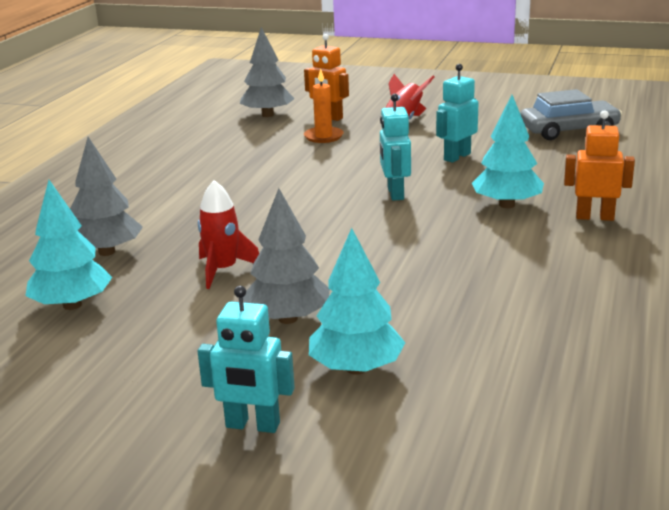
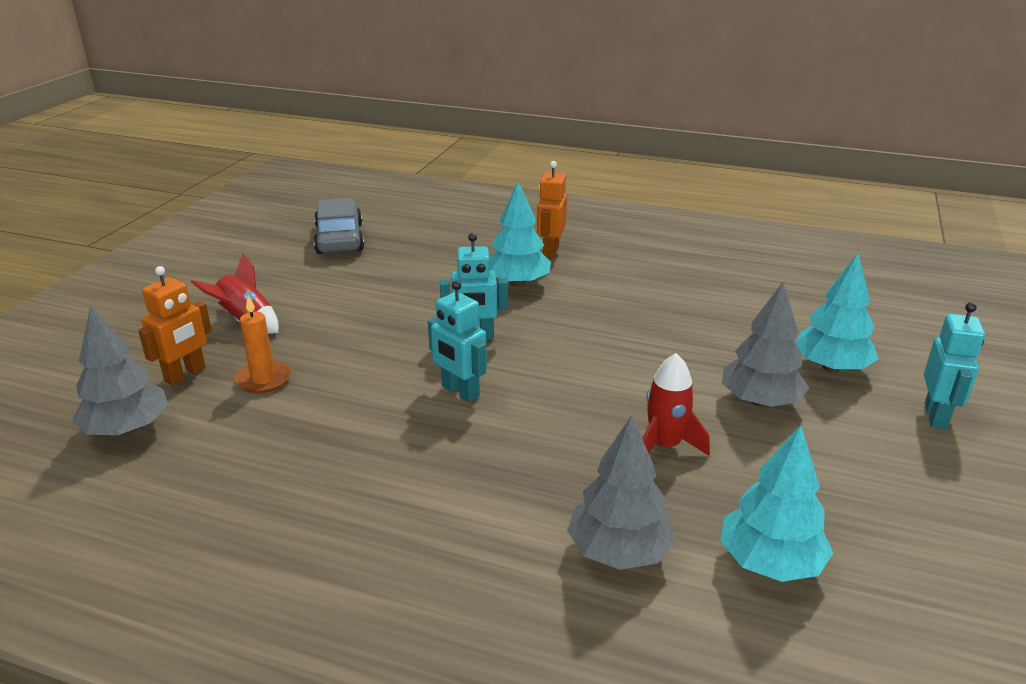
camera: 90 degrees left, 5 degrees up
turquoise robot [436,64,478,163] -> turquoise robot moved to [428,281,487,402]

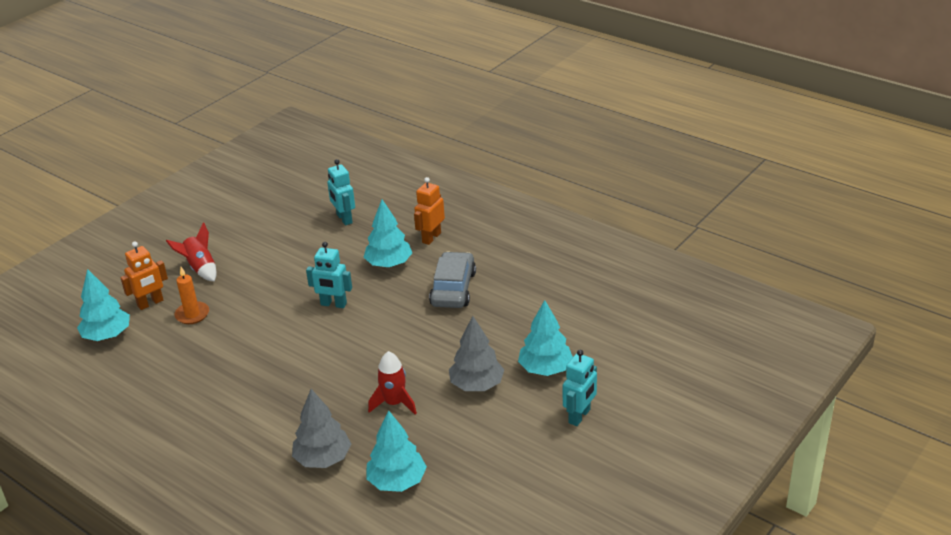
camera: 20 degrees right, 5 degrees up
grey tree [72,306,168,436] -> turquoise tree [77,269,130,341]
grey car [314,198,364,254] -> grey car moved to [429,252,476,308]
turquoise robot [428,281,487,402] -> turquoise robot moved to [327,159,355,225]

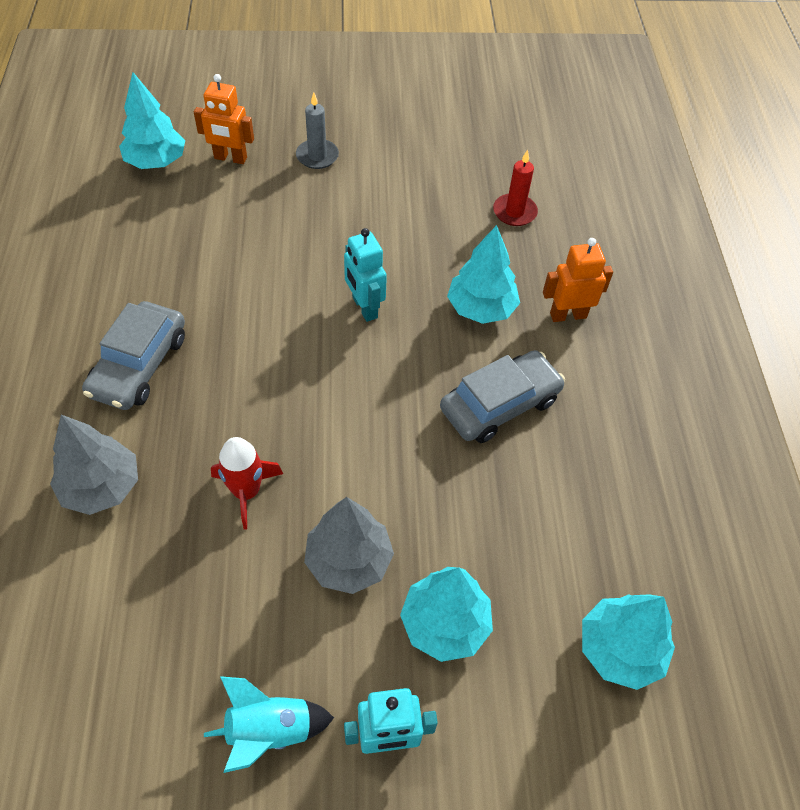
camera: 45 degrees right, 20 degrees up
red rocket [166,223,217,282] -> grey candle [296,93,339,169]
orange candle [174,267,209,324] -> none
turquoise robot [327,159,355,225] -> red candle [493,150,538,226]
turquoise tree [366,410,427,492] -> turquoise tree moved to [582,594,675,690]
none -> grey car [82,301,185,410]
none -> turquoise rocket [204,676,334,773]

